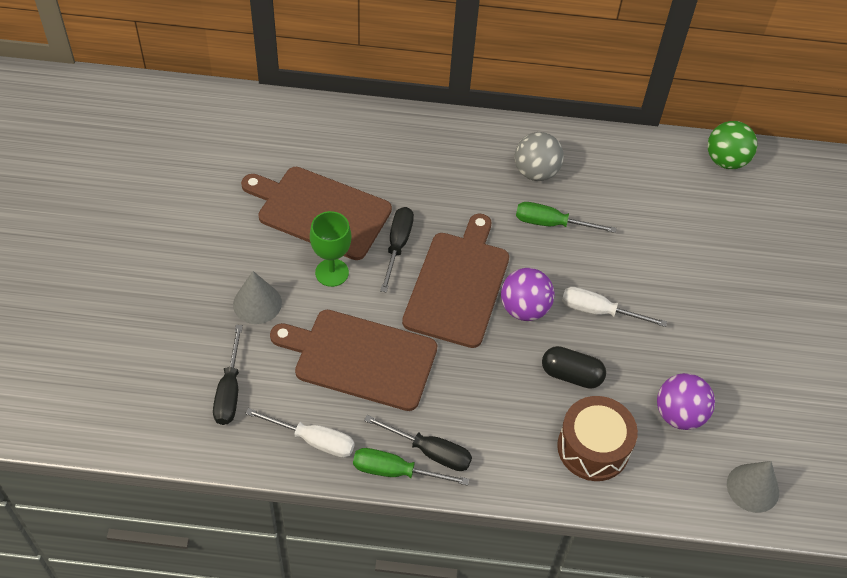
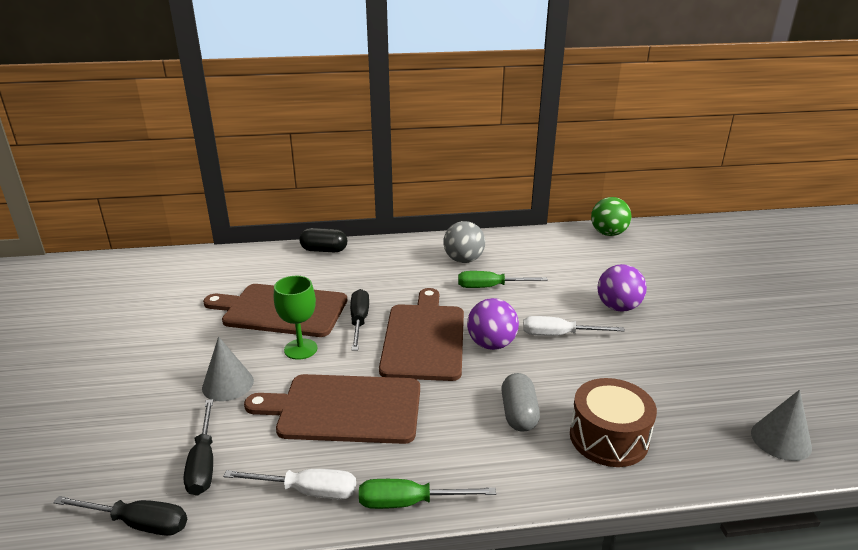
camera: 10 degrees left, 25 degrees down
black screwdriver [364,415,472,471] -> black screwdriver moved to [53,496,187,536]
black capsule [542,346,606,389] -> black capsule moved to [299,228,347,252]
purple ball [657,373,715,430] -> purple ball moved to [597,264,647,312]
none -> grey capsule [501,373,540,432]

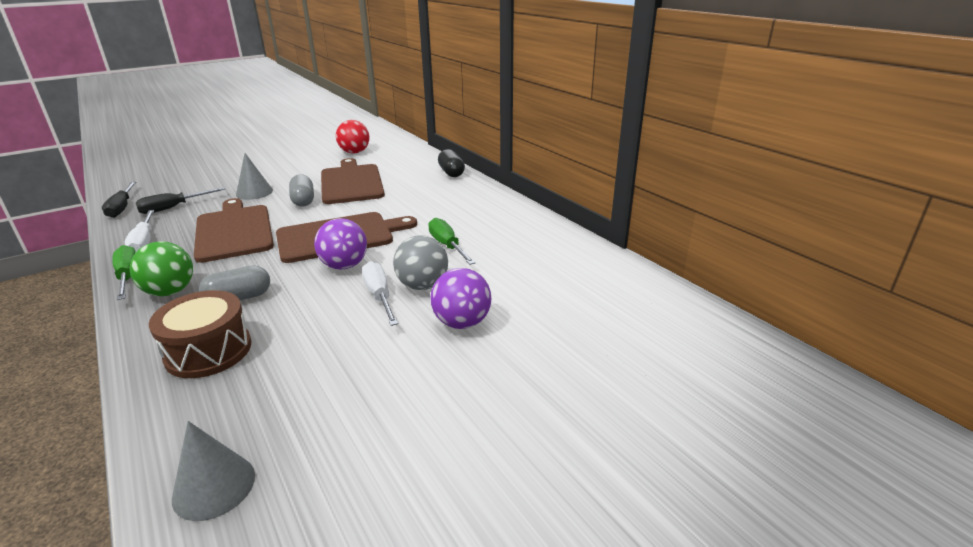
camera: 65 degrees right, 0 degrees up
green goblet [274,276,317,360] -> grey capsule [289,174,314,207]
black screwdriver [350,289,369,351] -> none
grey ball [443,221,485,263] -> grey ball moved to [393,235,448,290]
green ball [591,197,631,236] -> green ball moved to [130,241,193,296]
none -> red ball [336,120,369,154]

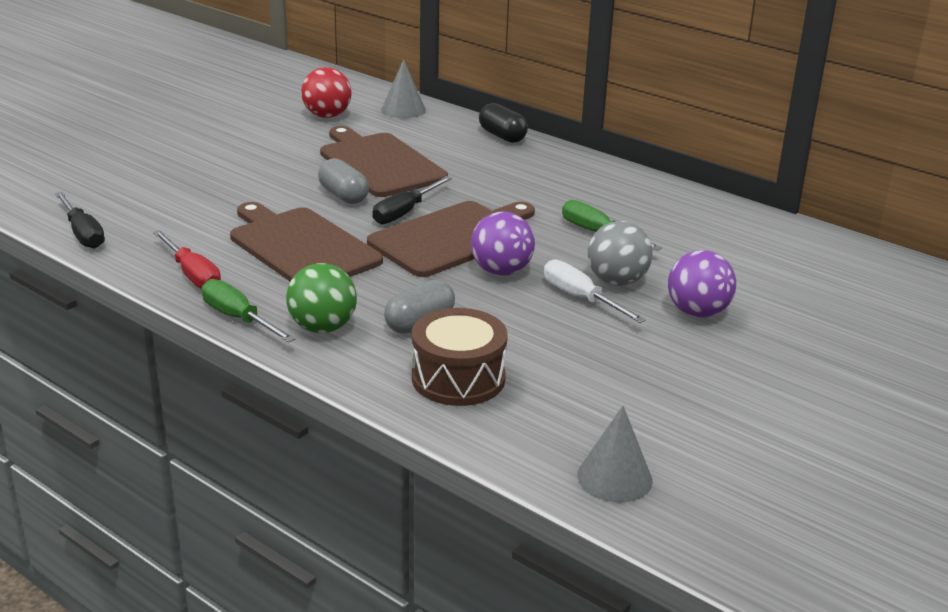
camera: 20 degrees left, 0 degrees up
white screwdriver [125,210,154,252] -> red screwdriver [153,230,221,289]
black screwdriver [136,187,225,214] -> black screwdriver moved to [373,176,452,224]
grey cone [236,153,273,200] -> grey cone moved to [381,59,426,118]

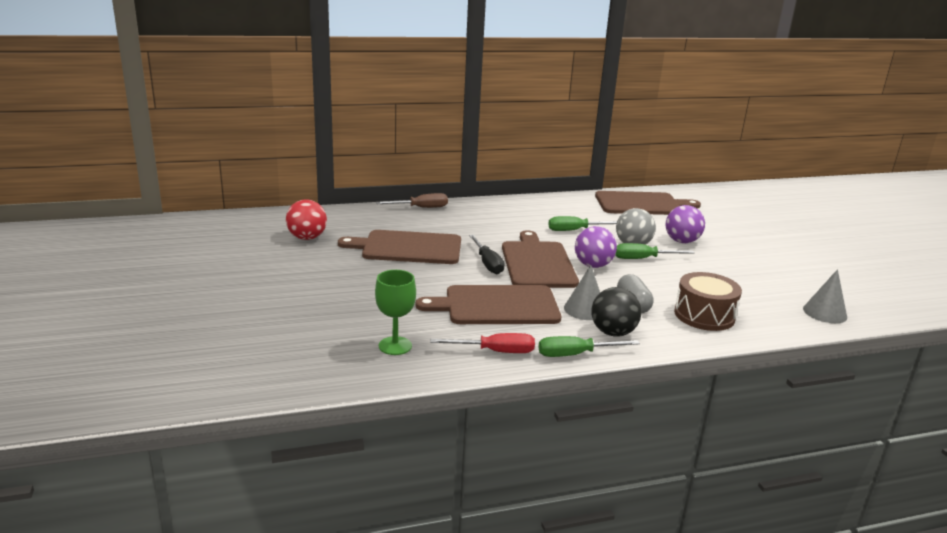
camera: 55 degrees left, 5 degrees down
black screwdriver [55,192,105,249] -> none
green ball [286,263,357,333] -> black ball [591,287,642,337]
grey capsule [318,158,369,204] -> none
grey cone [381,59,426,118] -> grey cone moved to [564,265,600,320]
black capsule [479,103,528,143] -> brown screwdriver [376,193,448,208]
white screwdriver [544,259,646,323] -> green screwdriver [615,243,695,259]
none -> green goblet [375,270,416,355]
none -> brown cutting board [595,191,701,215]

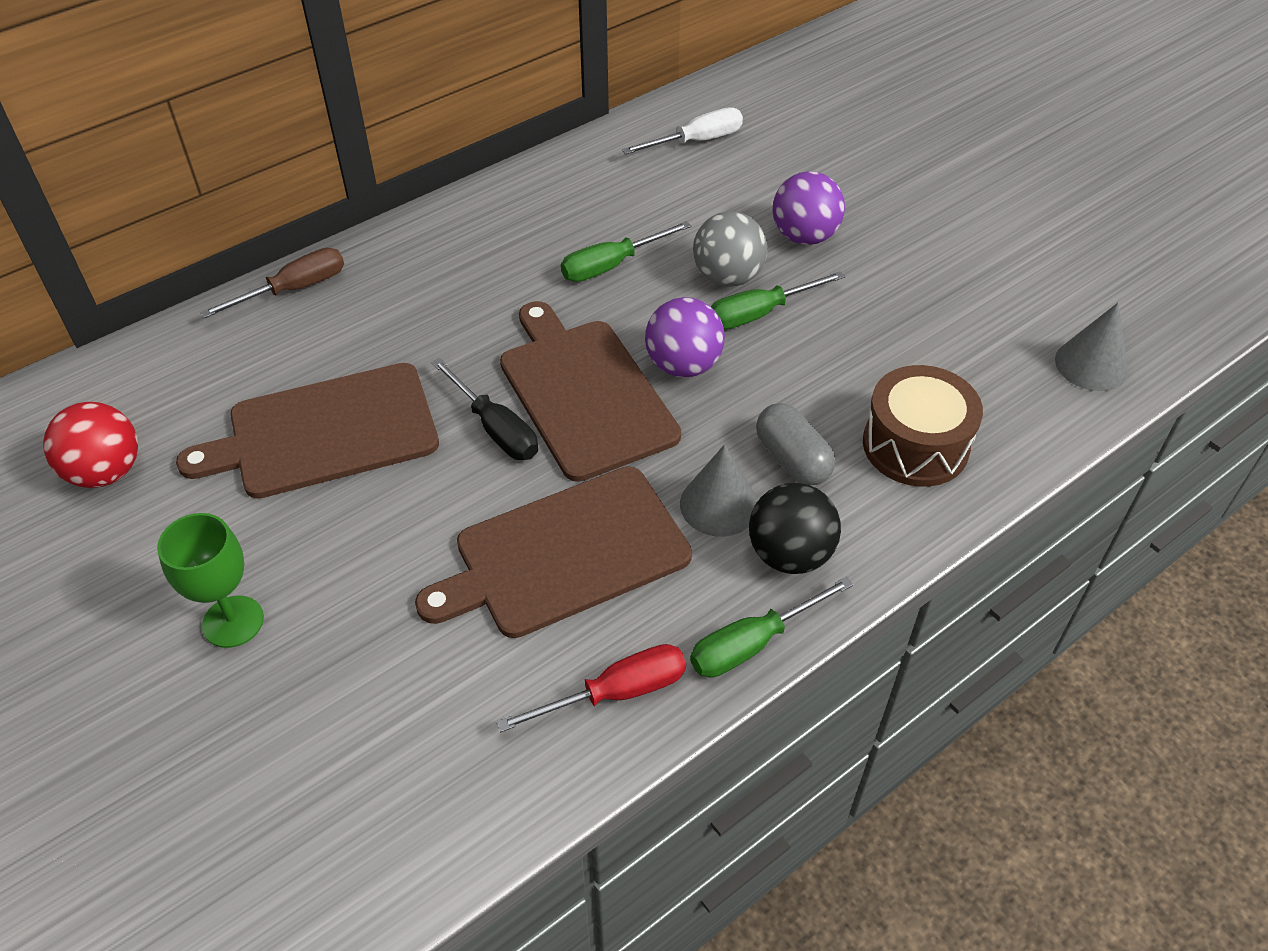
camera: 20 degrees left, 25 degrees up
green goblet [375,270,416,355] -> green goblet moved to [157,513,264,648]
brown cutting board [595,191,701,215] -> white screwdriver [622,108,743,155]

